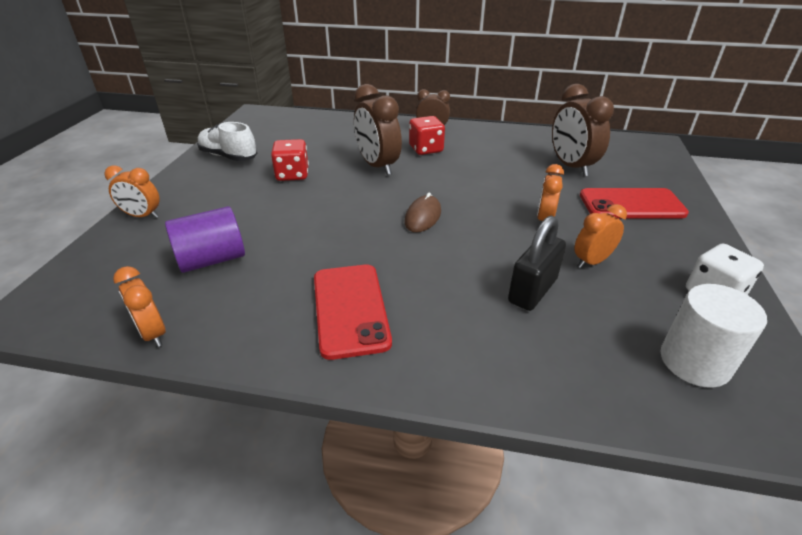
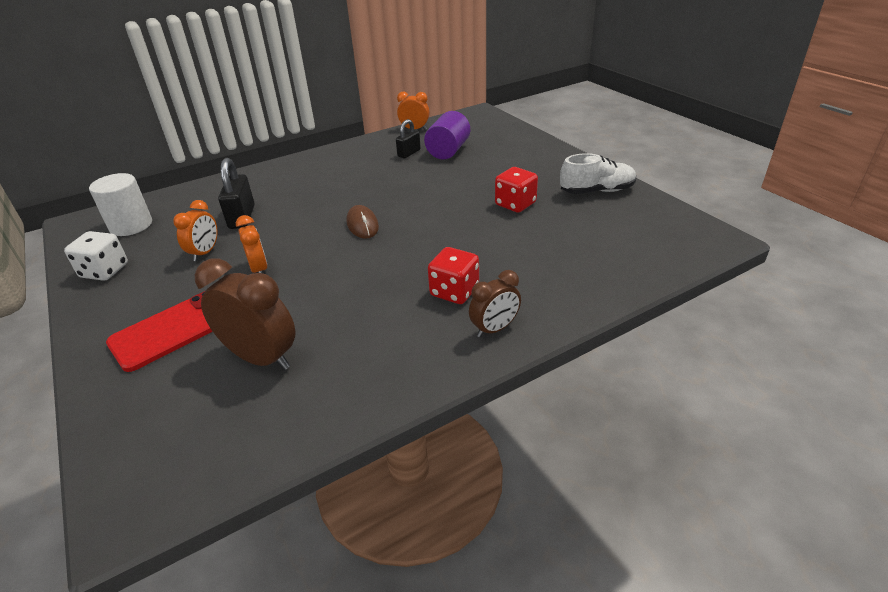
camera: 140 degrees right, 0 degrees up
orange clock [104,165,160,218] -> none
red phone [314,265,392,360] -> none
brown clock [354,84,402,175] -> none
none -> black padlock [396,119,421,158]

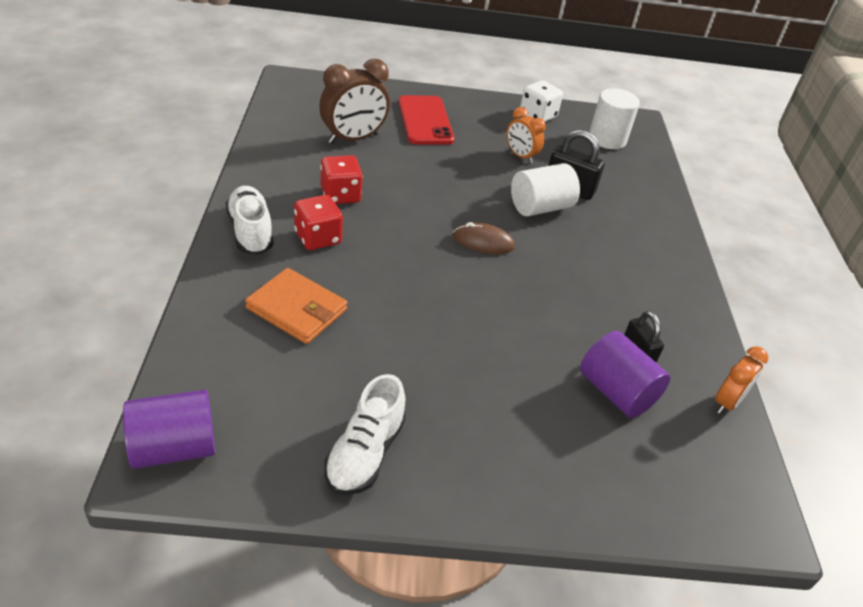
camera: 115 degrees right, 5 degrees up
orange clock [236,215,267,273] -> none
brown clock [469,270,521,337] -> white shoe [226,186,274,255]
red dice [495,167,538,213] -> red dice moved to [320,155,363,204]
none -> purple cylinder [123,390,215,469]
none -> orange wallet [245,268,347,344]
none -> white cylinder [511,163,580,216]

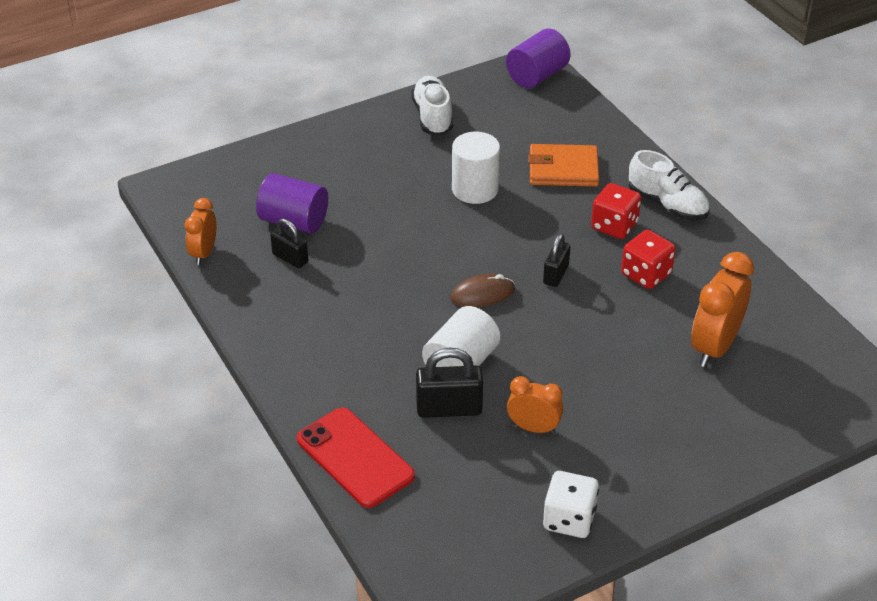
camera: 155 degrees right, 0 degrees up
brown clock [319,59,390,143] -> orange clock [691,252,754,367]
red phone [398,95,455,145] -> red phone moved to [297,408,415,508]
white cylinder [589,88,640,149] -> white cylinder moved to [452,132,500,204]
none -> black padlock [543,234,570,287]

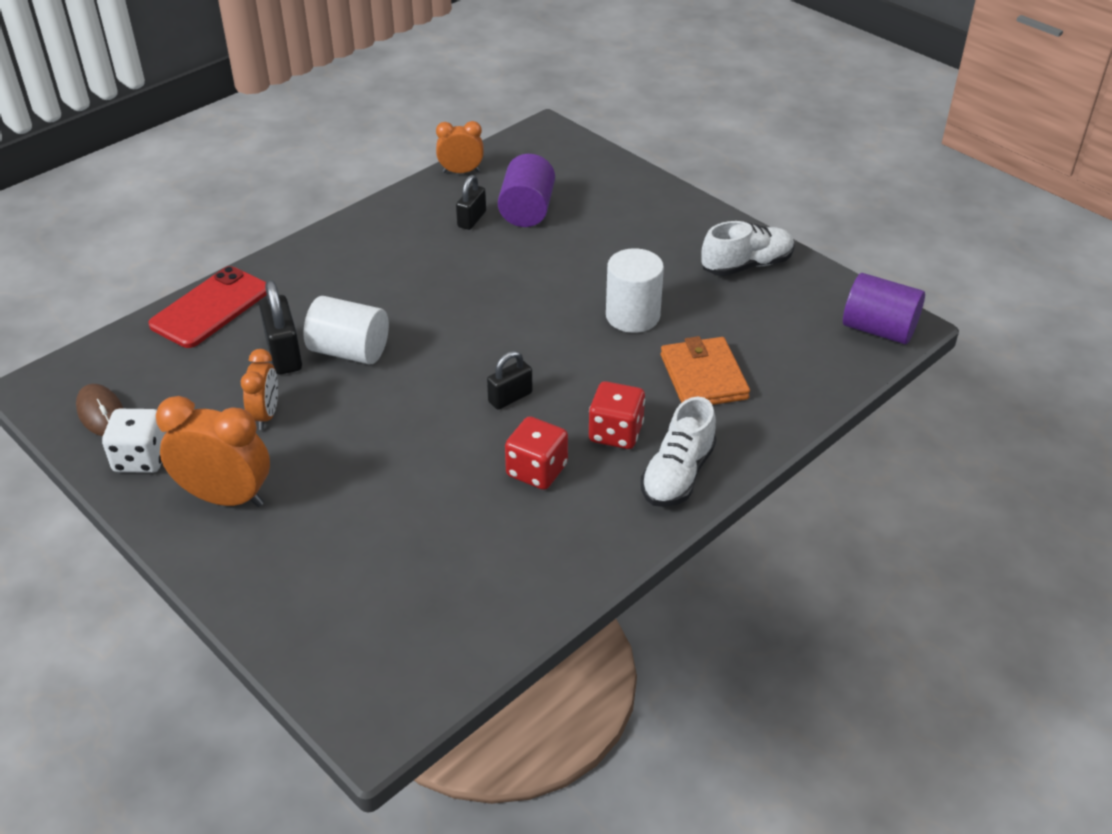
camera: 75 degrees right, 0 degrees up
brown mouse [450,274,515,307] -> brown mouse moved to [76,384,124,436]
black padlock [543,234,570,287] -> black padlock turned 45 degrees counterclockwise [487,351,533,410]
orange clock [691,252,754,367] -> orange clock moved to [156,396,270,507]

